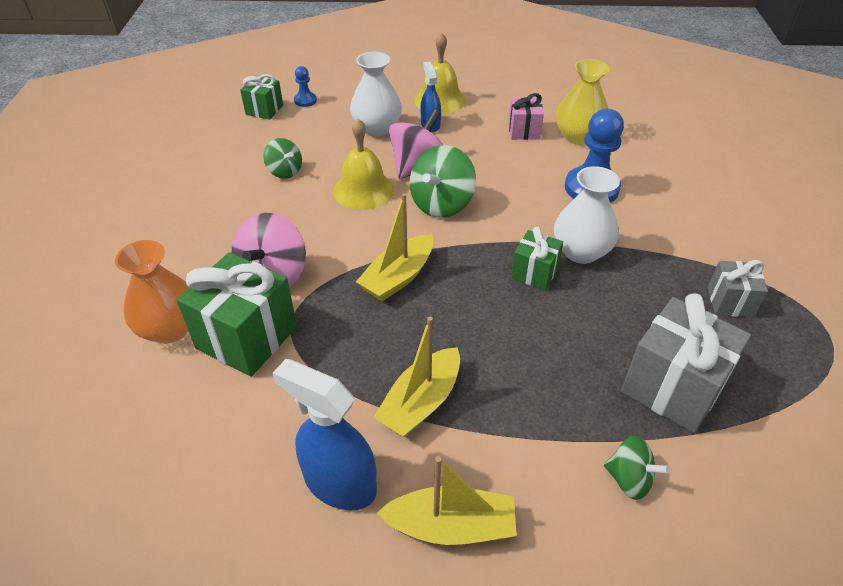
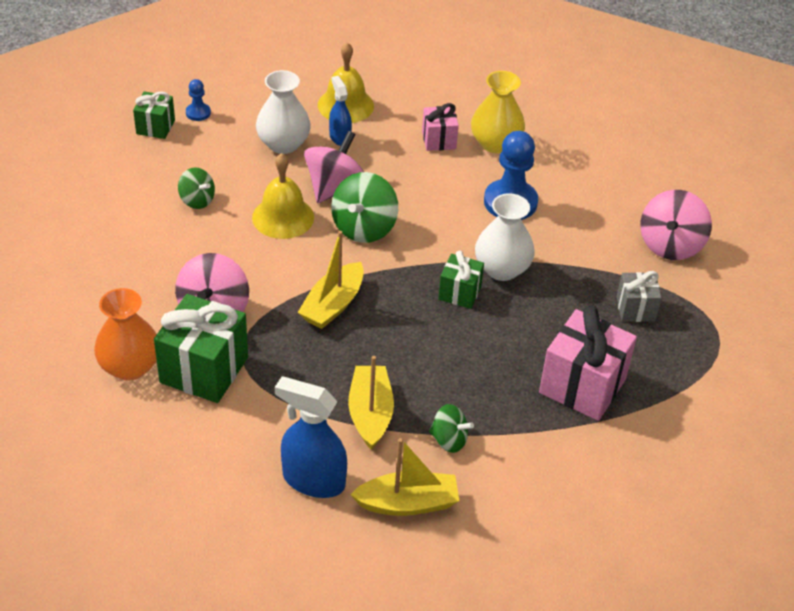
camera: 10 degrees left, 0 degrees up
yellow boat [373,317,460,437] -> yellow boat turned 150 degrees clockwise [348,356,394,450]
green spinning top [604,436,670,500] -> green spinning top moved to [429,404,474,453]
grey gift [621,294,751,433] -> pink gift [539,306,637,421]
none -> pink spinning top [640,190,712,260]

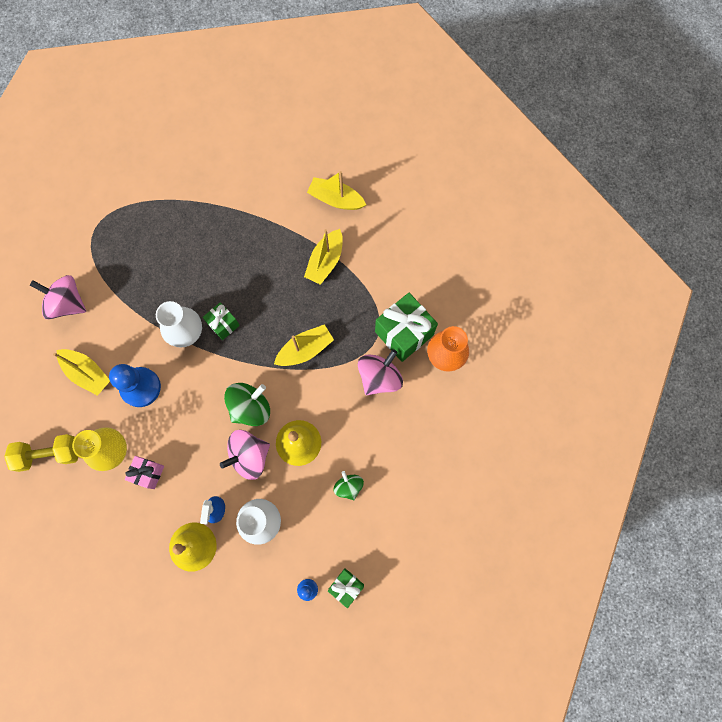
camera: 150 degrees left, 30 degrees up
blue spray bottle [275,377,347,498] -> none
green spinning top [429,404,474,453] -> none
pink gift [539,306,637,421] -> none
grey gift [616,271,661,322] -> none
pink spinning top [640,190,712,260] -> pink spinning top turned 120 degrees counterclockwise [30,275,86,319]
none -> yellow dumbbell [4,434,78,472]
none -> yellow boat [53,349,110,396]

